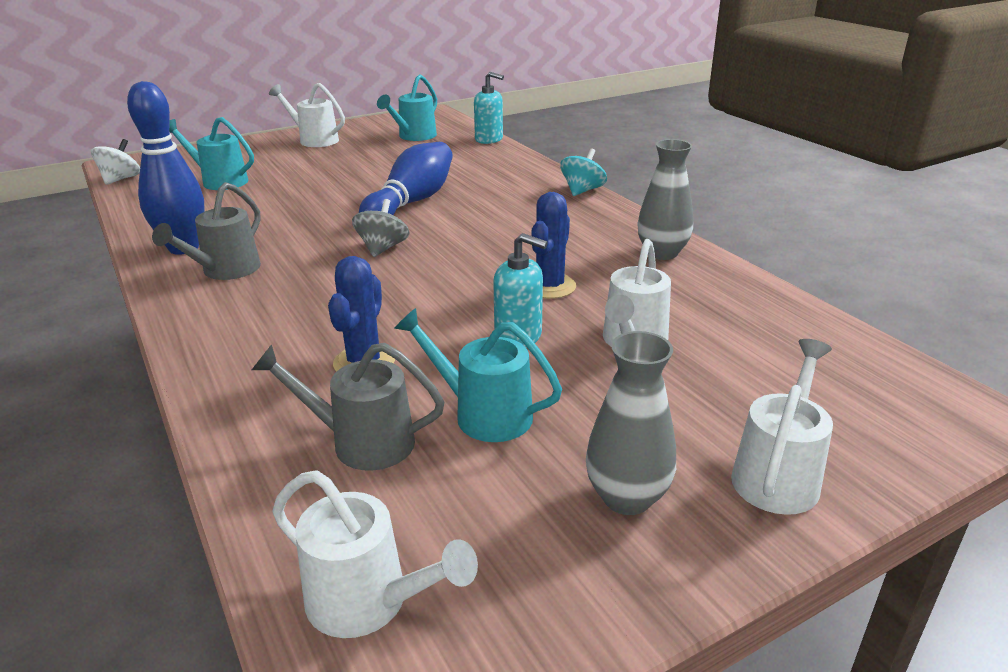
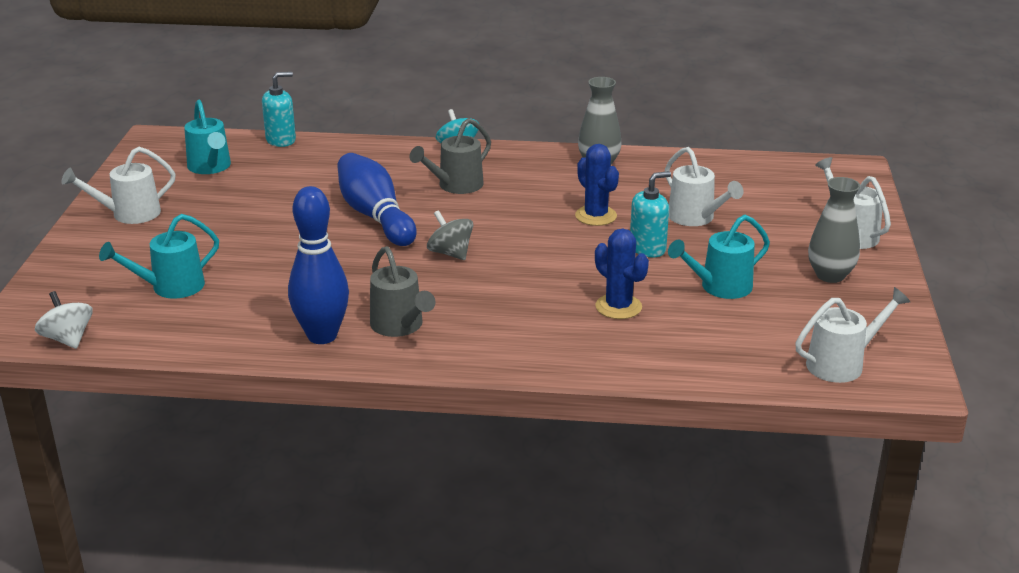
camera: 55 degrees left, 0 degrees up
grey watering can [252,343,444,471] -> grey watering can moved to [409,118,491,194]

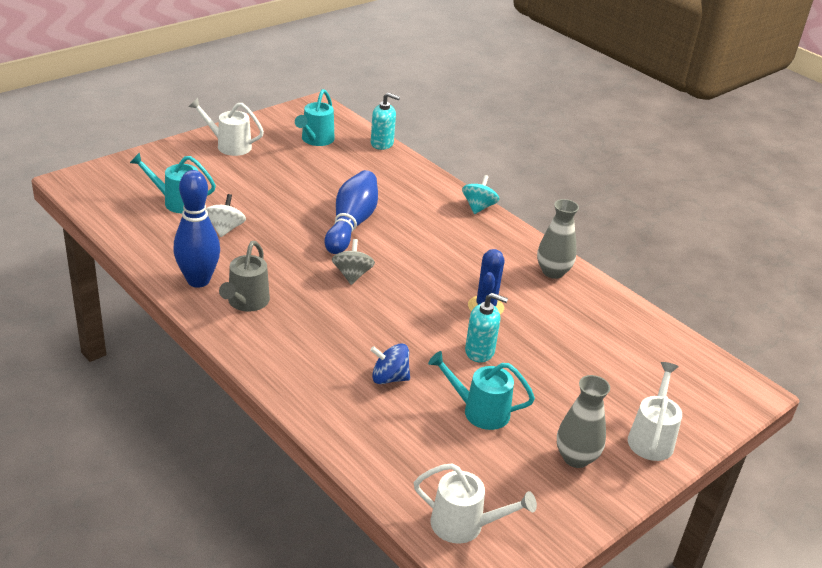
camera: 40 degrees right, 5 degrees up
white spinning top [35,291,93,349] -> white spinning top moved to [206,194,246,237]
grey watering can [409,118,491,194] -> none
blue cactus [595,229,649,319] -> blue spinning top [370,344,410,384]
white watering can [665,147,744,226] -> none

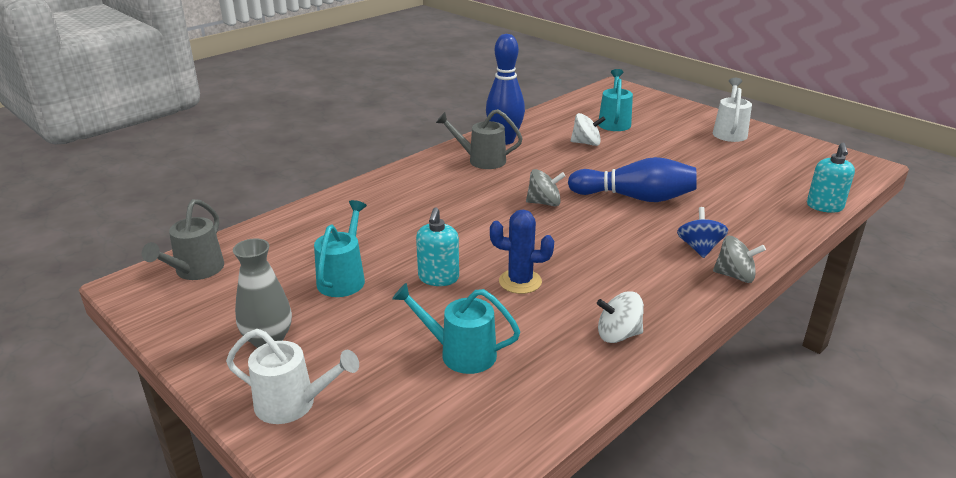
camera: 90 degrees right, 5 degrees down
turquoise watering can [295,89,334,146] -> turquoise watering can moved to [392,283,520,374]
blue spinning top [370,344,410,384] -> blue spinning top moved to [677,207,728,258]
white watering can [414,463,537,544] -> grey watering can [142,199,224,280]
turquoise spinning top [462,175,499,214] -> grey spinning top [713,236,766,283]
grey vase [537,199,579,279] -> white spinning top [597,291,644,343]

